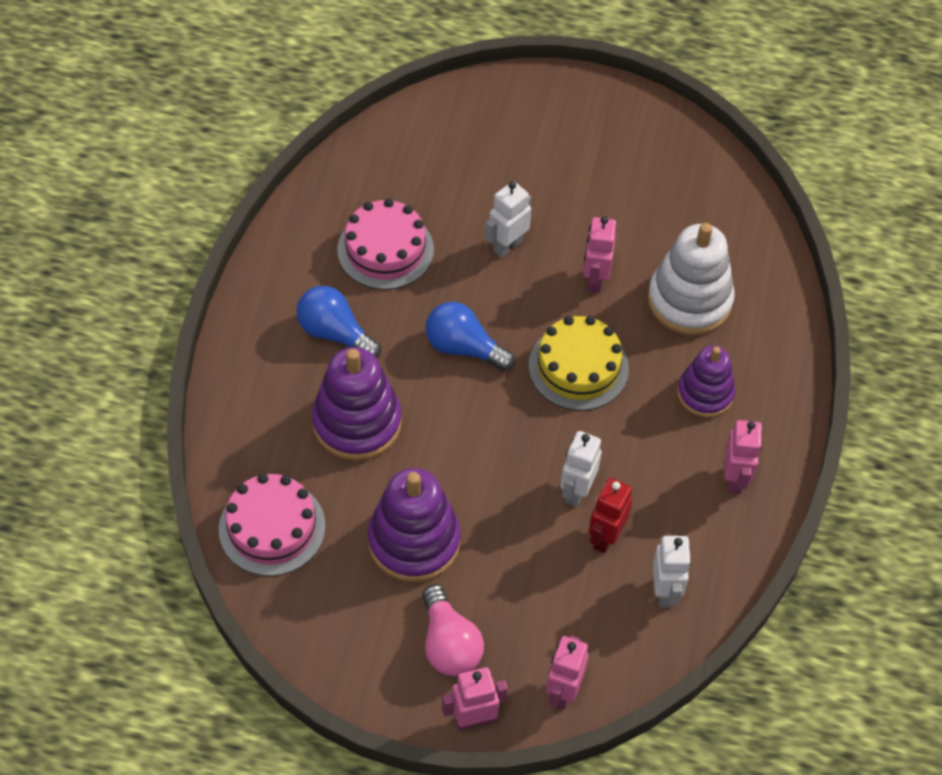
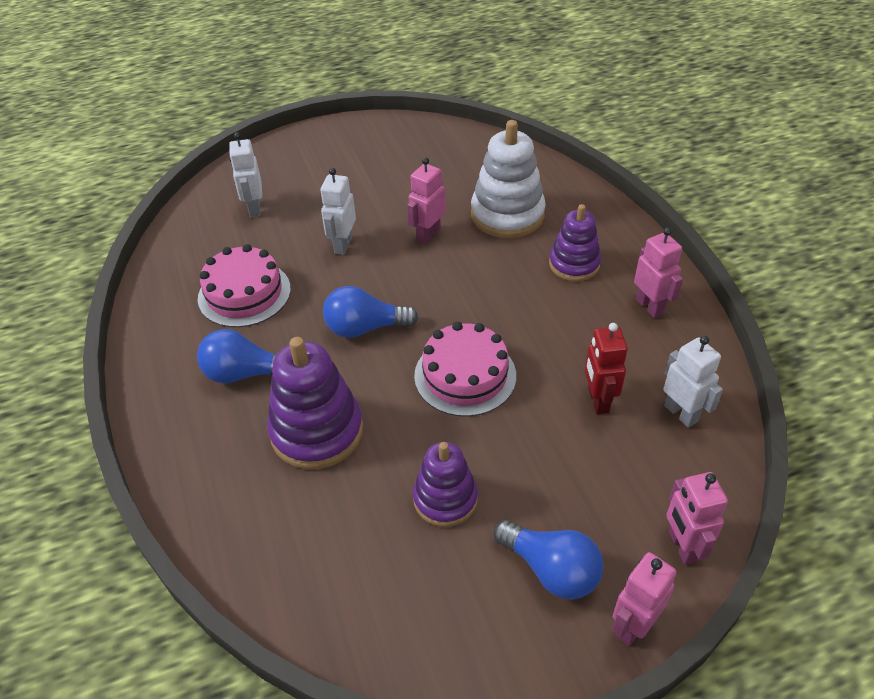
camera: 30 degrees left, 10 degrees down
pink cake [219,473,326,576] -> pink cake moved to [414,322,516,417]
purple stacking toy [368,468,461,582] -> purple stacking toy [413,442,478,527], size x0.65
pink light bulb [422,585,484,676] -> blue light bulb [494,520,604,600]
yellow cake [529,316,629,411] -> none
white robot [560,431,602,507] -> white robot moved to [229,132,262,218]
pink robot [583,216,616,293] -> pink robot turned 60 degrees clockwise [407,157,446,244]

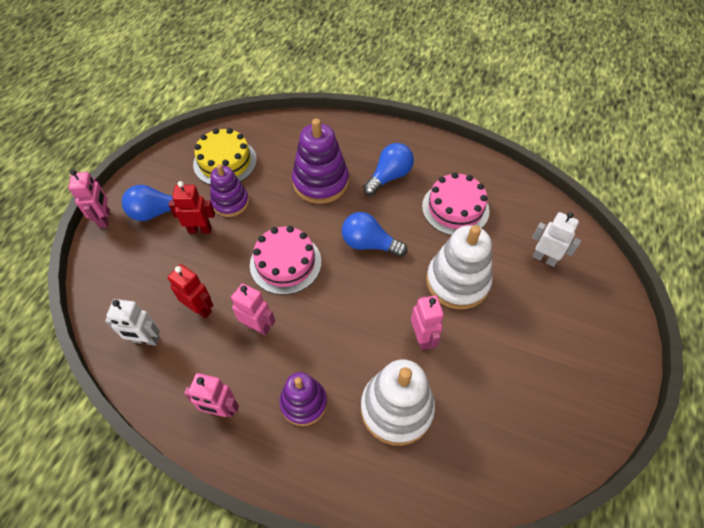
camera: 130 degrees right, 10 degrees up
white robot [320,168,356,255] -> white stacking toy [426,225,492,309]
blue light bulb [323,286,418,338] -> blue light bulb turned 105 degrees counterclockwise [342,212,407,257]
pink robot [666,472,728,565] -> pink robot moved to [230,283,275,336]
none -> red robot [169,181,215,233]
none -> yellow cake [193,128,257,185]

